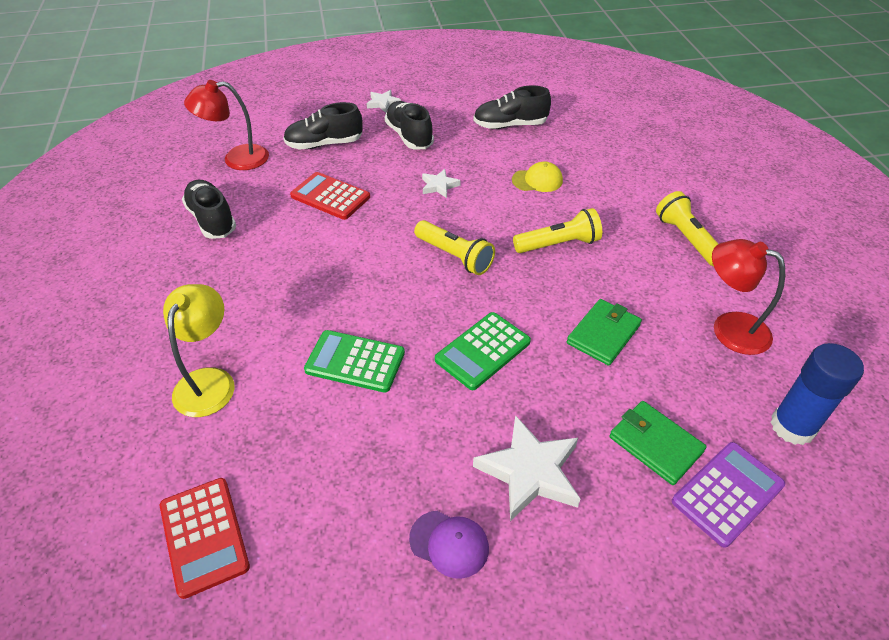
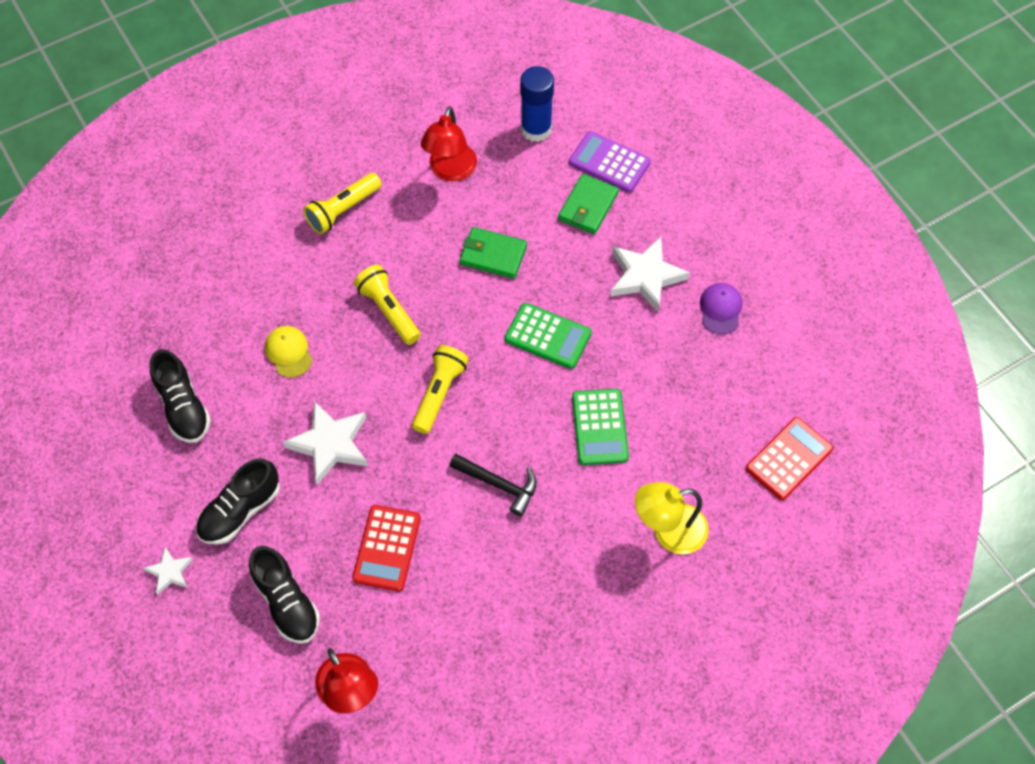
camera: 110 degrees left, 15 degrees up
black shoe [182,180,236,239] -> none
white star [422,169,460,198] -> white star [283,401,368,485], size x1.86
none -> black hammer [449,454,537,517]

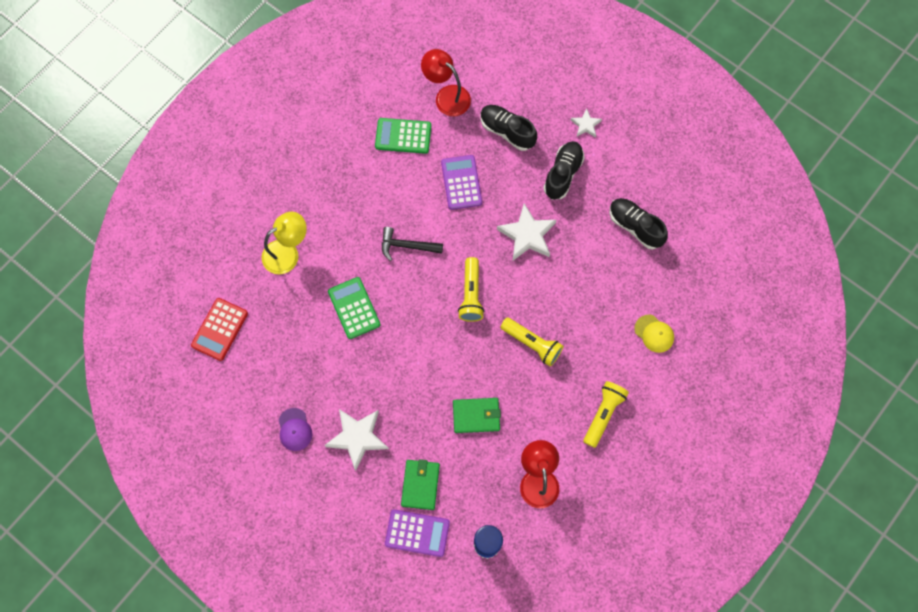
camera: 160 degrees right, 10 degrees up
yellow cap [265,326,313,378] -> yellow cap moved to [634,314,674,353]
red calculator [352,505,421,591] -> purple calculator [441,155,482,210]
green calculator [505,303,592,369] -> green calculator moved to [375,118,431,154]

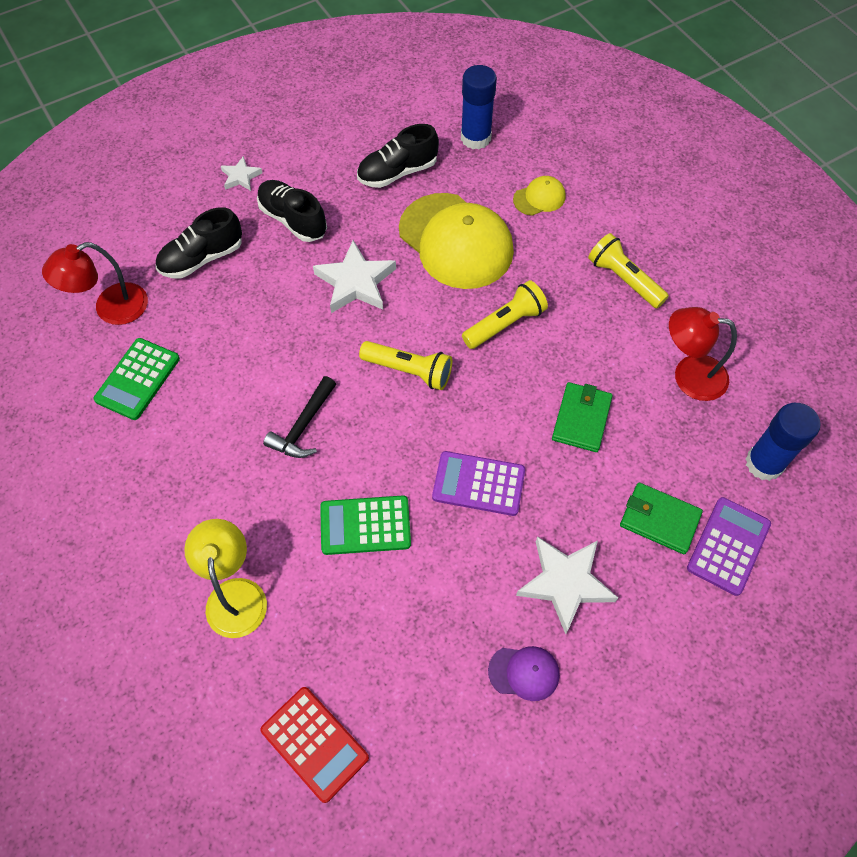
camera: 70 degrees left, 10 degrees down
purple calculator [441,155,482,210] -> purple calculator moved to [432,451,525,516]
none -> yellow cap [399,193,514,289]
none -> blue glue stick [461,65,497,149]

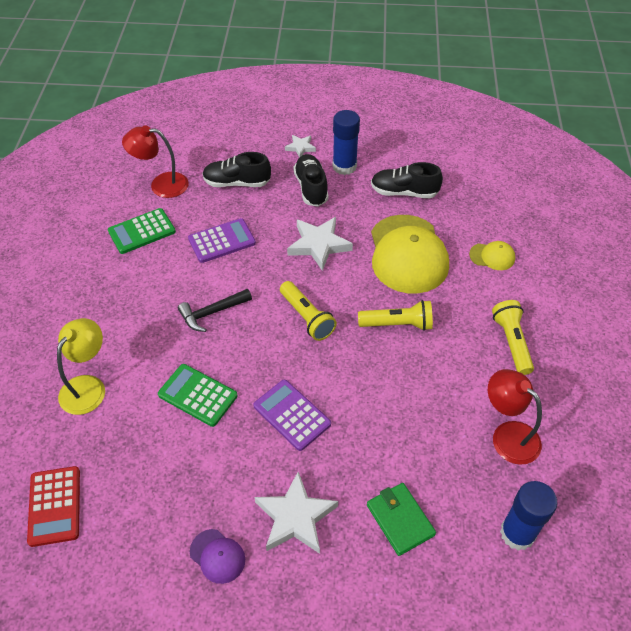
camera: 35 degrees right, 10 degrees down
blue glue stick [461,65,497,149] -> blue glue stick moved to [333,110,360,175]
green wallet [552,382,613,452] -> none
purple calculator [687,497,771,596] -> purple calculator moved to [188,218,256,263]

